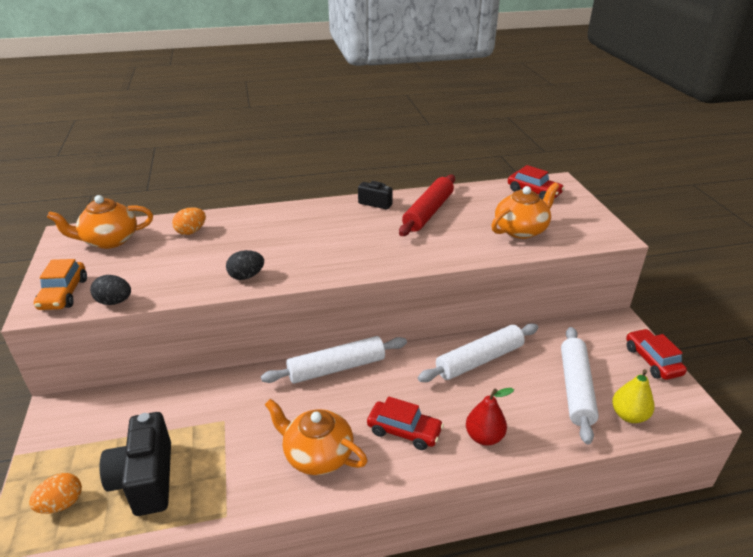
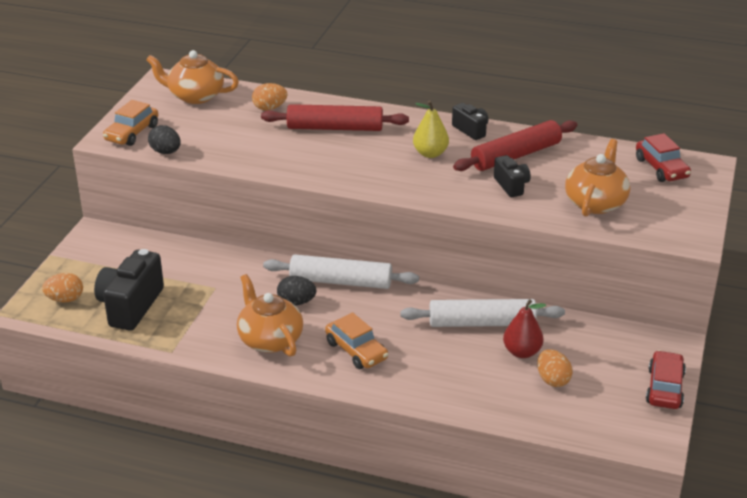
camera: 30 degrees right, 0 degrees up
black egg [226,250,264,280] -> black egg moved to [277,276,316,305]
red car [367,396,444,450] -> orange car [325,312,388,369]
red pear [466,388,514,446] -> red pear moved to [503,299,546,358]
orange teapot [491,182,559,239] -> orange teapot turned 60 degrees counterclockwise [565,139,630,217]
white rolling pin [561,327,599,445] -> orange egg [537,349,572,387]
yellow pear [612,369,655,423] -> yellow pear moved to [413,100,449,158]
none -> red rolling pin [261,104,409,131]
none -> black camera [494,155,531,197]

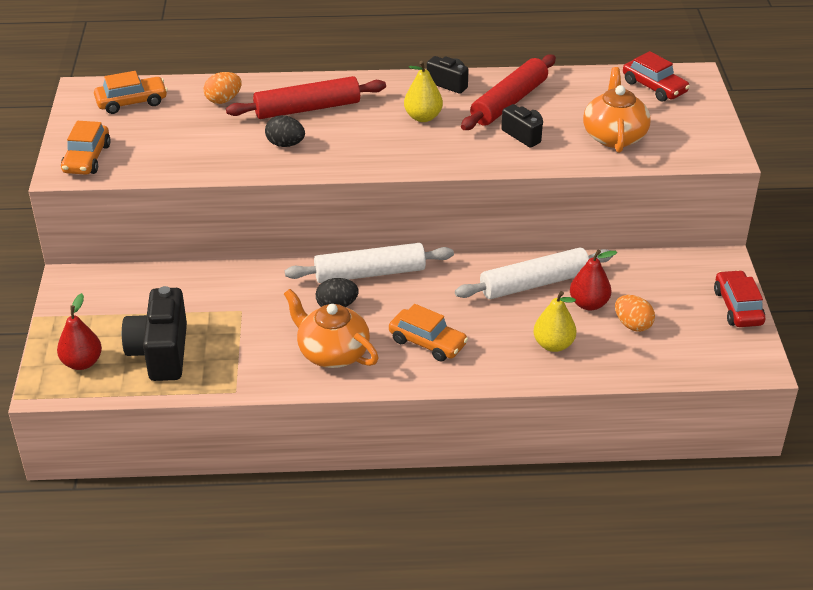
camera: 20 degrees left, 5 degrees up
orange egg [42,273,83,302] -> red pear [57,293,102,370]
orange teapot [146,50,239,104] -> orange car [94,71,168,114]
black egg [148,125,181,154] -> black egg moved to [265,115,305,147]
none -> yellow pear [533,291,576,352]

